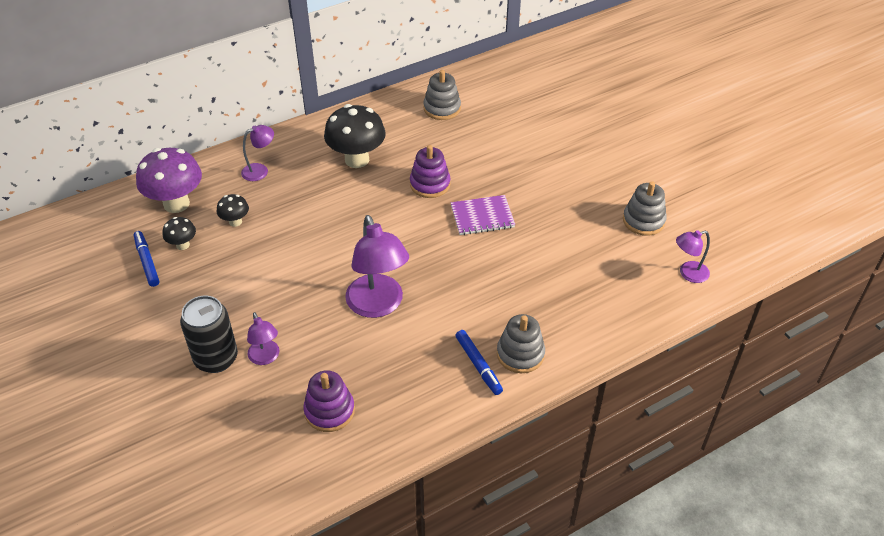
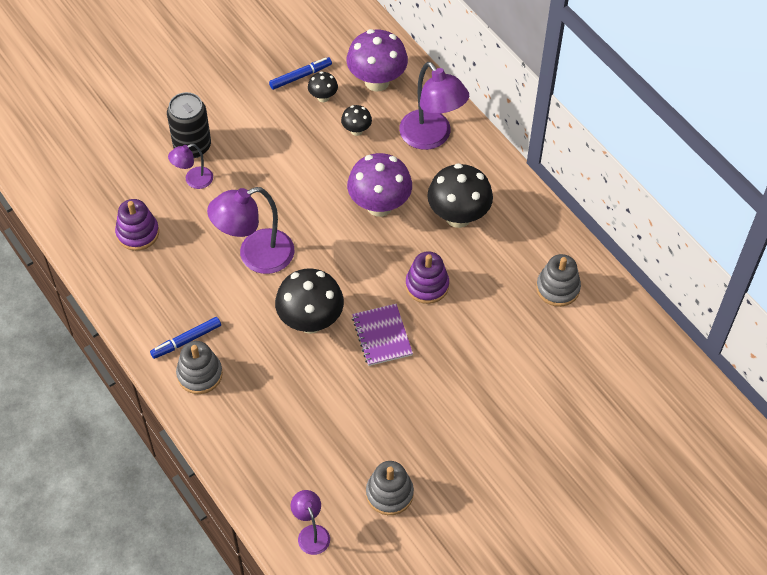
camera: 85 degrees right, 10 degrees up
purple lamp [241,125,274,181] -> purple lamp [399,62,469,150], size x1.90
none -> black mushroom [275,268,344,334]
none -> purple mushroom [347,153,412,217]

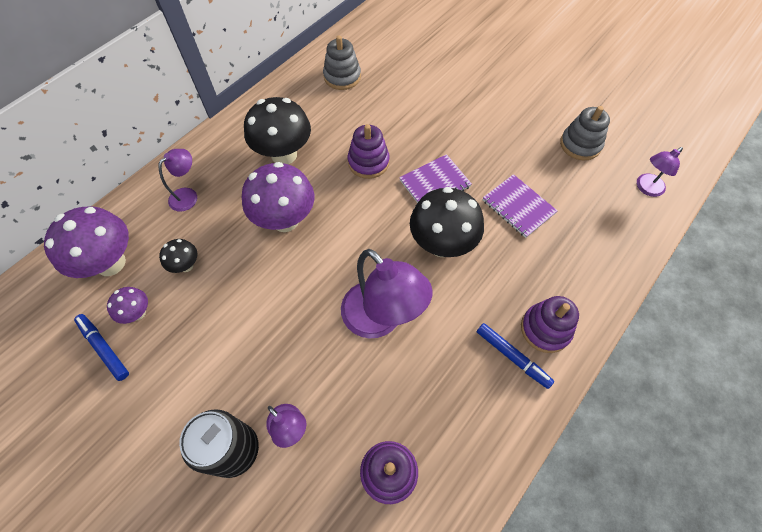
camera: 105 degrees left, 5 degrees up
grey stacking toy [176,341,223,394] -> purple stacking toy [521,296,579,353]
black mushroom [308,71,338,102] -> purple mushroom [107,287,148,324]
purple lamp [399,62,469,150] -> purple lamp [158,149,197,212], size x0.53
none -> purple notebook [483,174,557,238]

